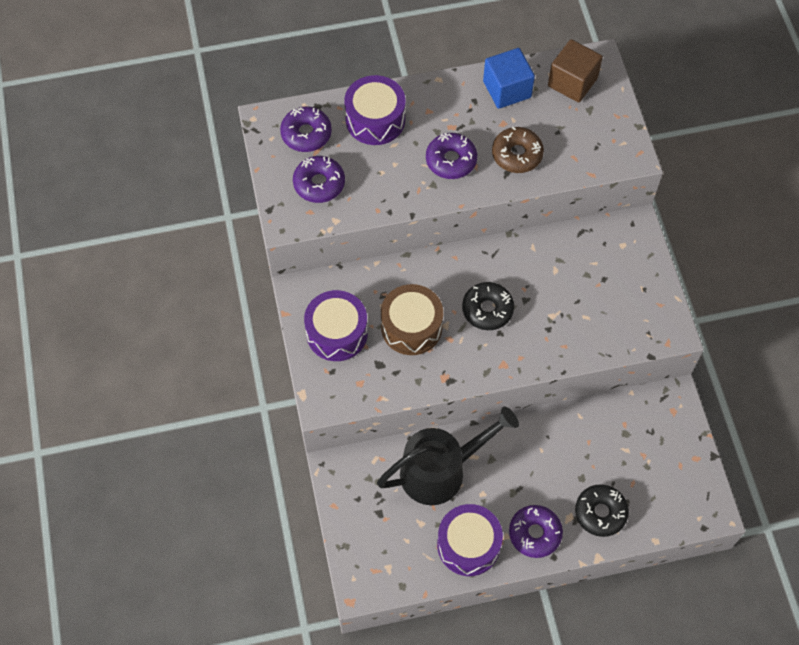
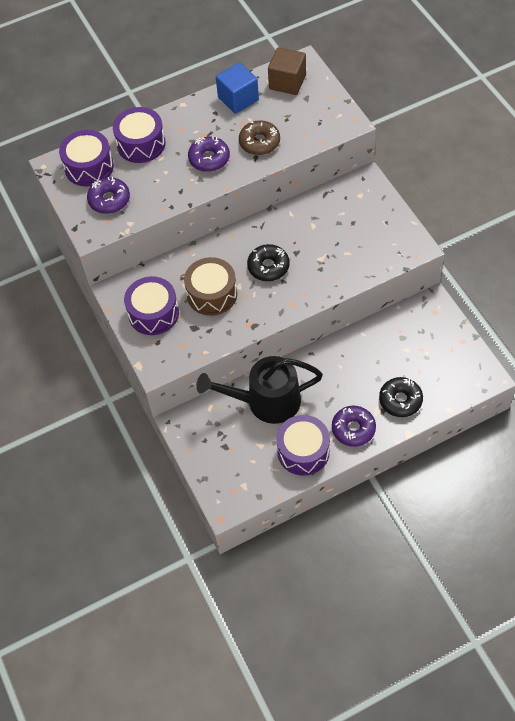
camera: 10 degrees left, 5 degrees down
purple donut [280,106,332,152] -> purple drum [59,130,114,186]
black watering can [377,406,519,505] -> black watering can turned 150 degrees counterclockwise [196,356,323,424]

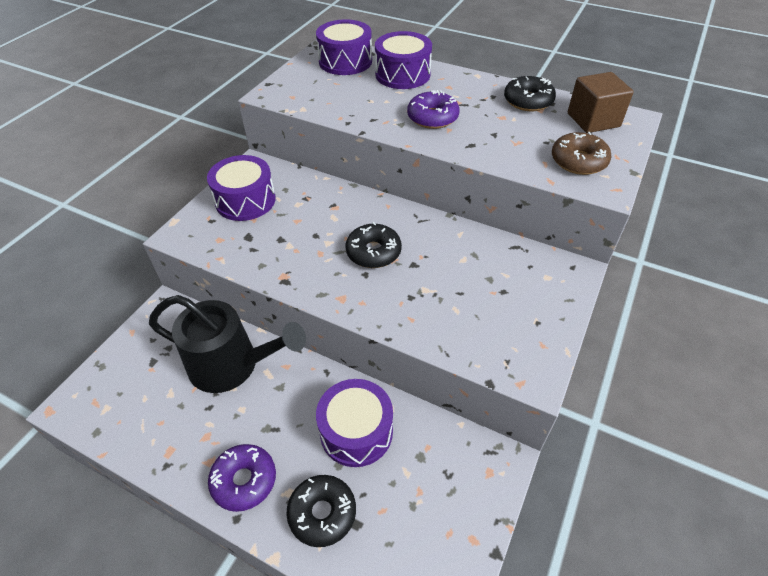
camera: 50 degrees right, 10 degrees down
purple donut [87,177,130,214] -> none
brown drum [184,257,237,316] -> none
black watering can [196,356,323,424] -> black watering can turned 150 degrees clockwise [149,295,306,393]
blue cube [216,62,259,114] -> black donut [504,76,556,111]
brown donut [239,120,280,155] -> brown donut moved to [552,132,611,175]
purple drum [276,415,330,476] -> purple drum moved to [316,379,393,467]

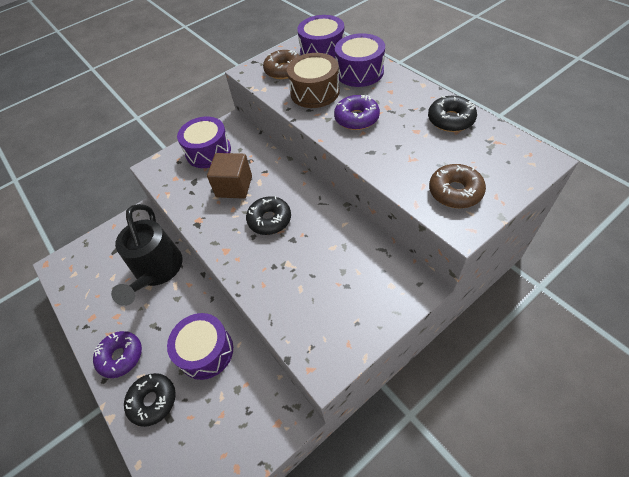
camera: 30 degrees right, 5 degrees up
black watering can [149,295,306,393] -> black watering can turned 45 degrees clockwise [111,204,183,306]
brown cube [568,72,634,133] -> brown cube moved to [207,153,252,199]
none -> brown donut [263,50,300,79]
none -> brown drum [287,53,340,108]

